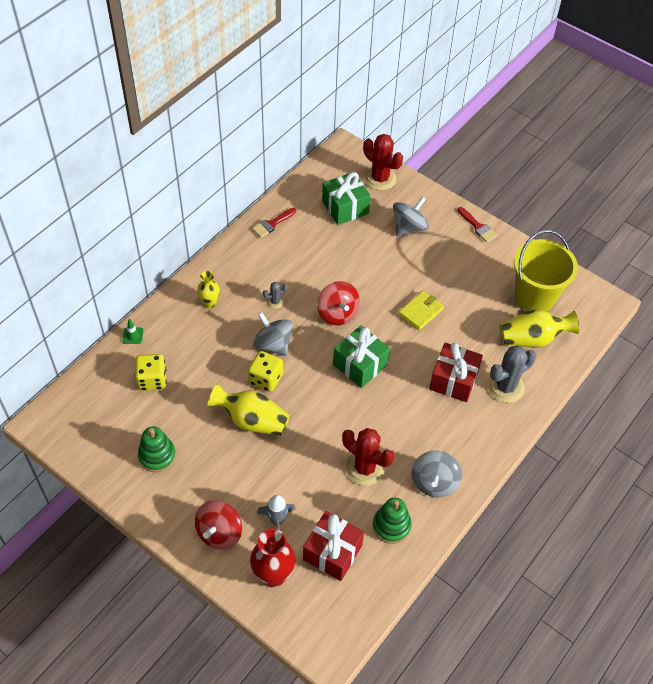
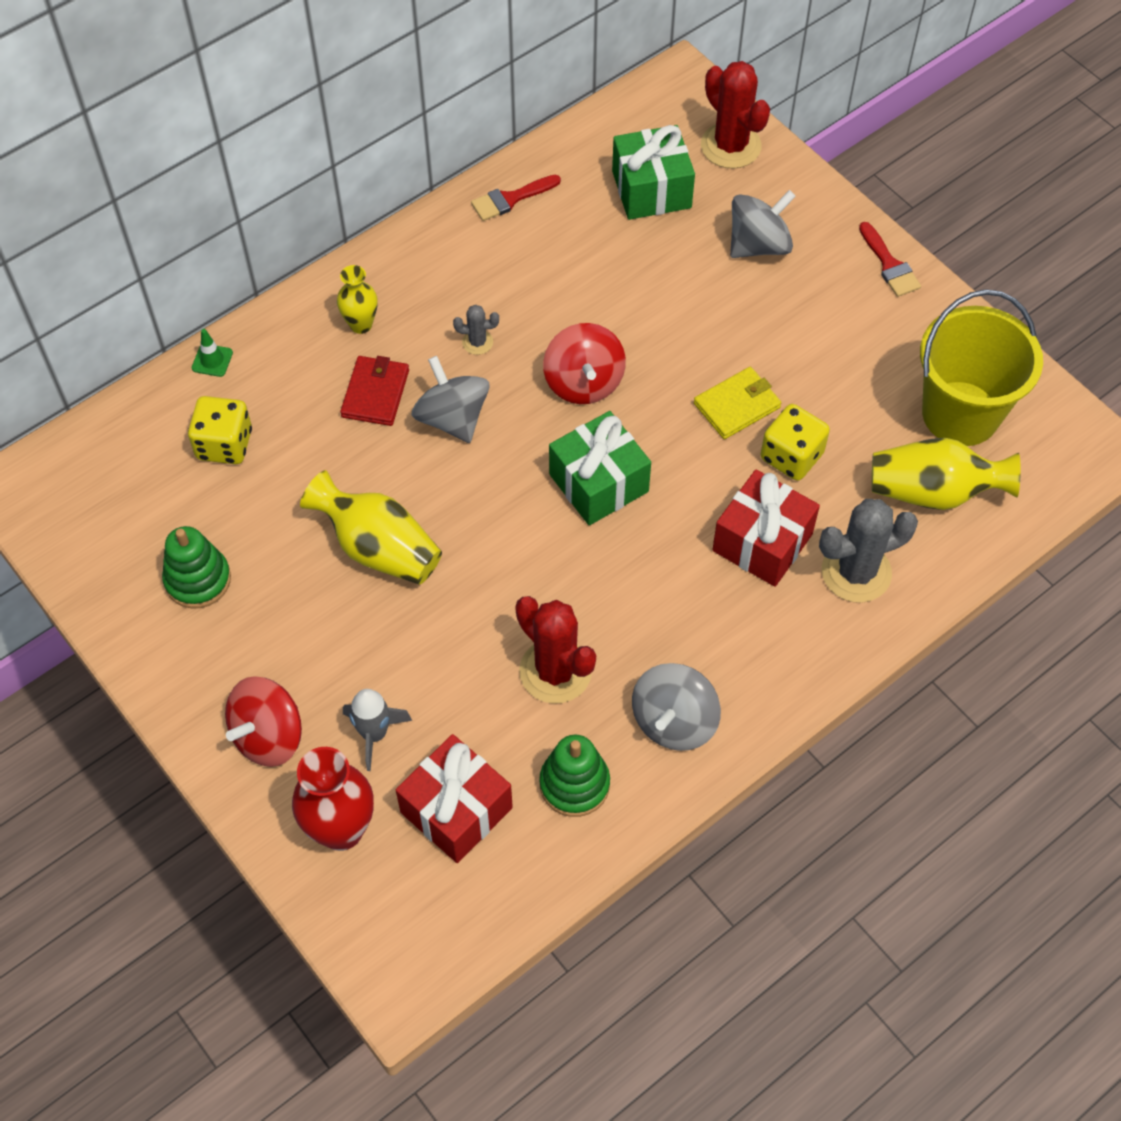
camera: 15 degrees right, 5 degrees up
yellow dice [248,351,283,392] -> yellow dice moved to [761,404,830,481]
none -> red wallet [340,356,409,426]

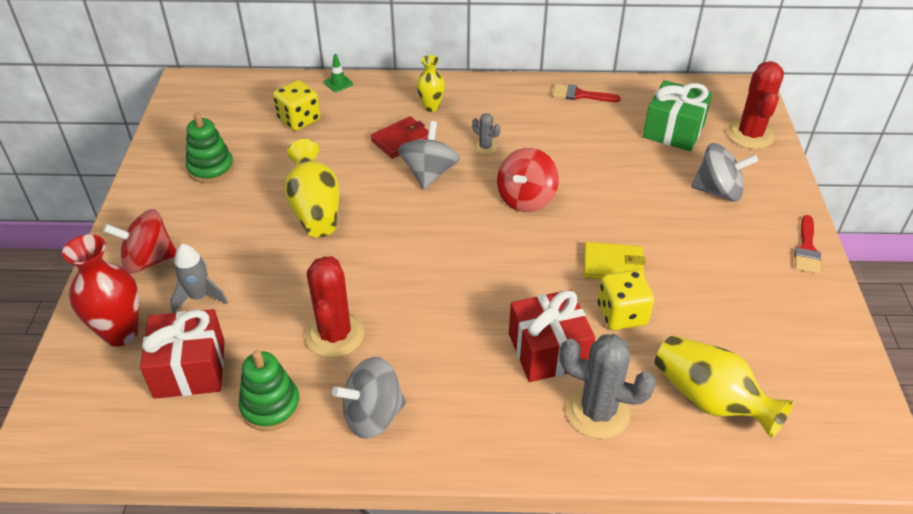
camera: 40 degrees right, 15 degrees down
green gift [549,411,651,525] -> none
yellow bucket [920,290,1043,446] -> none

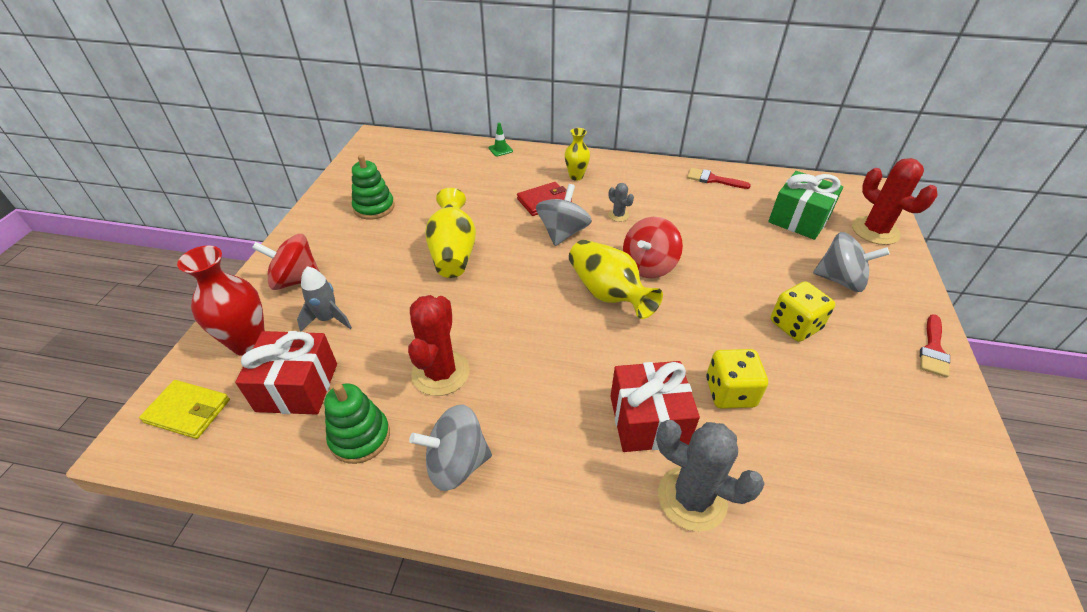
camera: 10 degrees right, 0 degrees up
yellow dice [273,80,320,131] -> yellow dice moved to [771,281,835,342]
yellow wallet [584,242,646,280] -> yellow wallet moved to [139,380,230,439]
yellow vase [655,335,793,438] -> yellow vase moved to [569,240,663,319]
red cactus [727,61,784,149] -> red cactus turned 45 degrees counterclockwise [852,158,937,245]

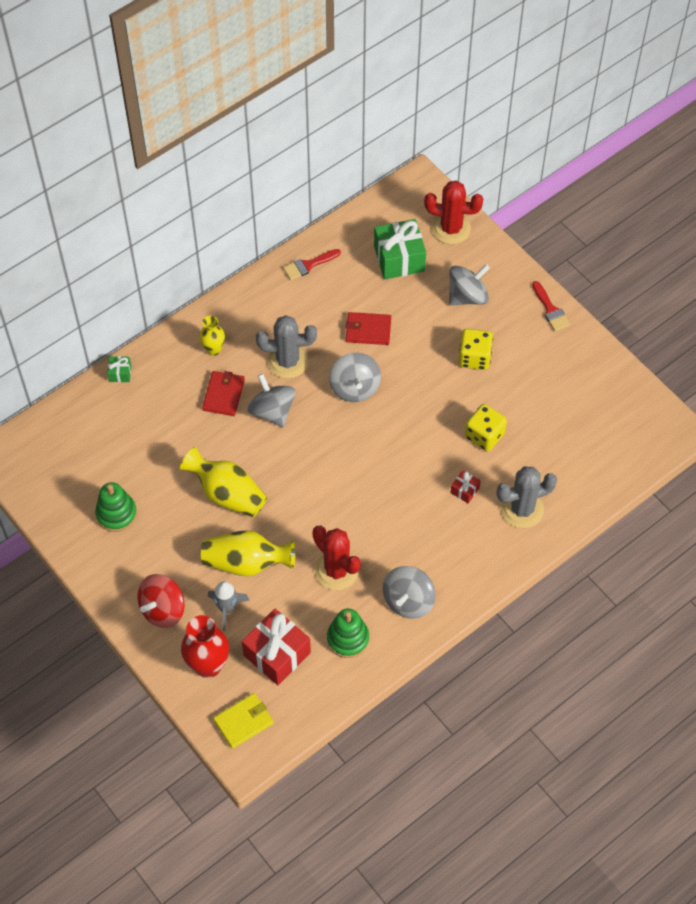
camera: 50 degrees left, 15 degrees up
green traffic cone [488,123,513,156] -> green gift [107,356,131,382]
yellow vase [569,240,663,319] -> yellow vase moved to [201,530,295,576]
grey cactus [608,183,634,222] -> grey cactus [256,315,317,379], size x2.08
red gift [610,361,700,452] -> red gift [451,470,481,503], size x0.47
red spinning top [623,217,683,278] -> grey spinning top [329,353,381,402]
none -> red wallet [345,312,391,345]

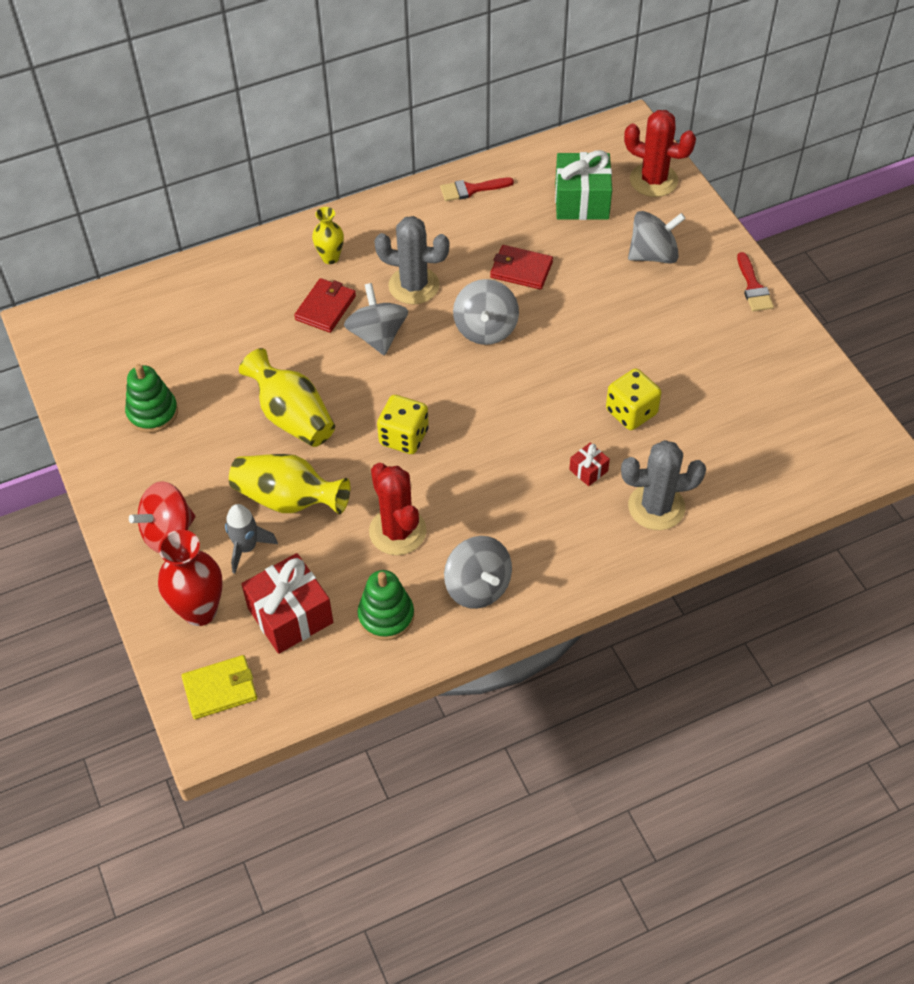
camera: 15 degrees right, 5 degrees down
green gift [107,356,131,382] -> none
grey spinning top [383,566,436,619] -> grey spinning top turned 75 degrees counterclockwise [444,536,512,609]
yellow dice [459,329,493,370] -> yellow dice moved to [377,395,429,454]

